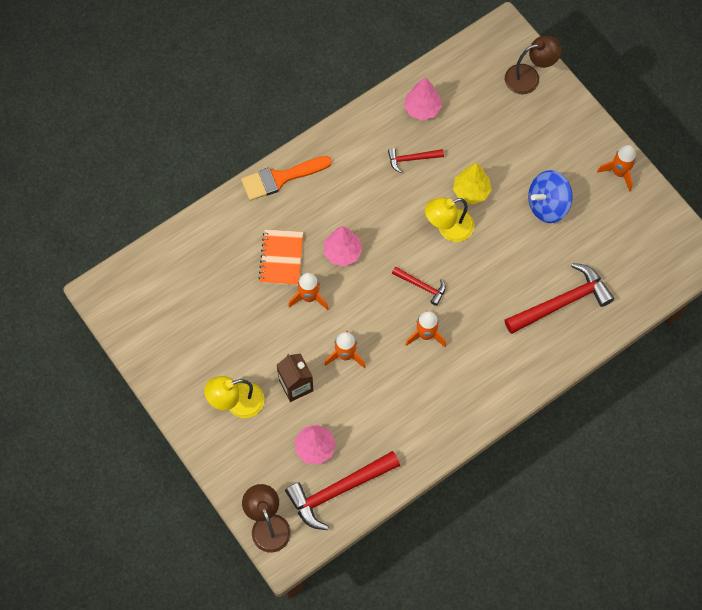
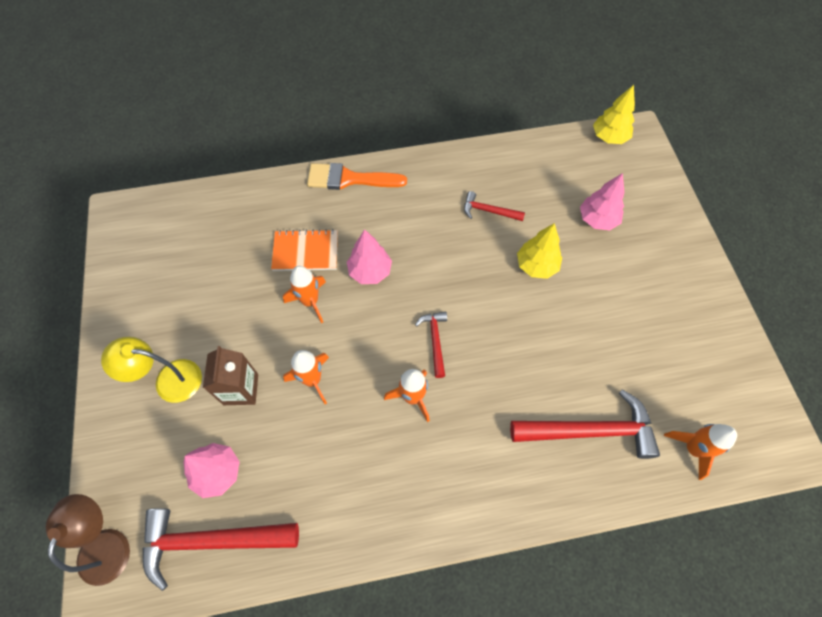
camera: 25 degrees right, 5 degrees down
orange notebook [259,229,303,285] -> orange notebook turned 60 degrees clockwise [271,229,338,271]
red hammer [392,266,446,306] -> red hammer turned 150 degrees counterclockwise [415,312,447,378]
pink tree [404,77,442,120] -> pink tree moved to [580,173,624,230]
yellow lamp [425,197,474,242] -> none
brown lamp [505,36,562,94] -> none
blue spinning top [528,170,573,223] -> none
orange rocket [597,145,636,192] -> orange rocket moved to [664,424,737,480]
none -> yellow tree [593,85,635,144]

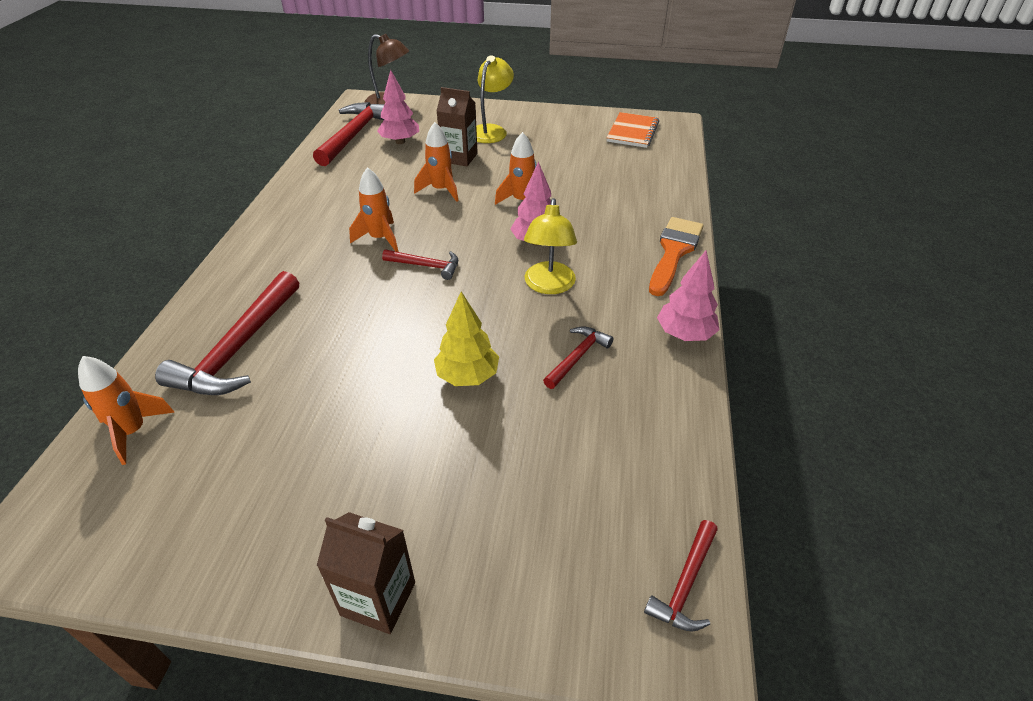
camera: 110 degrees right, 20 degrees down
orange notebook [271,229,338,271] -> orange notebook moved to [607,112,659,148]
pink tree [580,173,624,230] -> pink tree moved to [657,251,719,341]
yellow tree [593,85,635,144] -> red hammer [644,520,718,632]
none -> brown carton [317,512,415,634]
none -> yellow lamp [524,198,577,294]

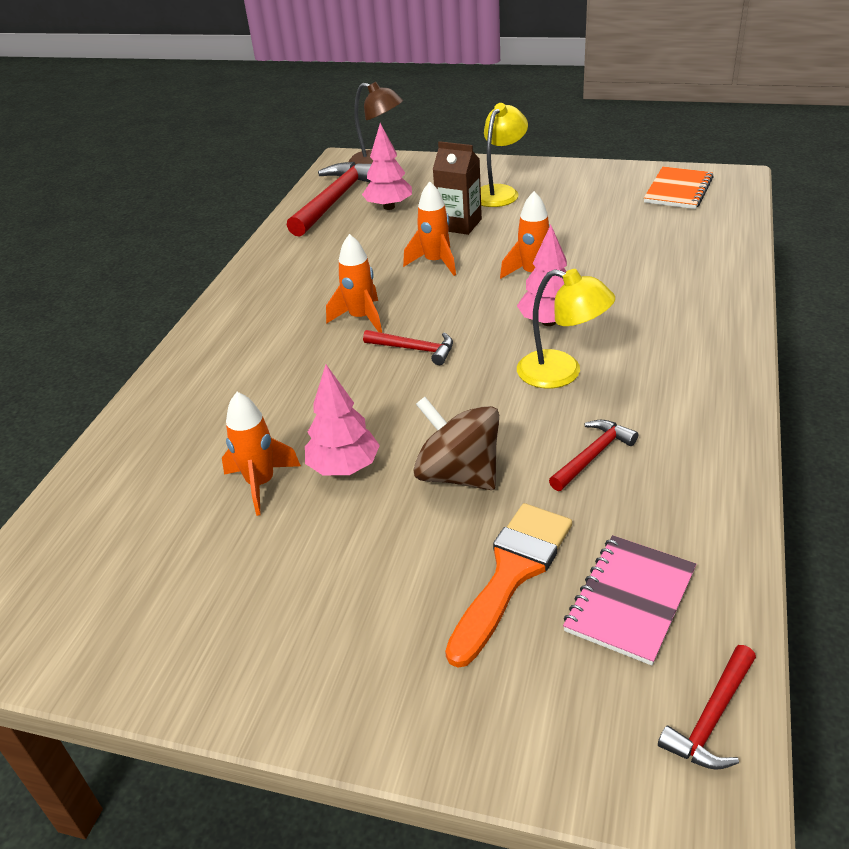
camera: 10 degrees right, 5 degrees down
orange rocket [78,356,174,465] -> orange rocket moved to [222,392,301,516]
red hammer [155,271,299,395] -> none
brown carton [317,512,415,634] -> none
yellow tree [434,292,499,386] -> brown spinning top [413,397,499,490]
yellow lamp [524,198,577,294] -> yellow lamp turned 75 degrees counterclockwise [517,269,615,388]
orange brush [649,217,703,296] -> orange brush moved to [445,503,572,668]
pink tree [657,251,719,341] -> pink tree moved to [305,365,380,475]
none -> pink notebook [563,535,696,666]

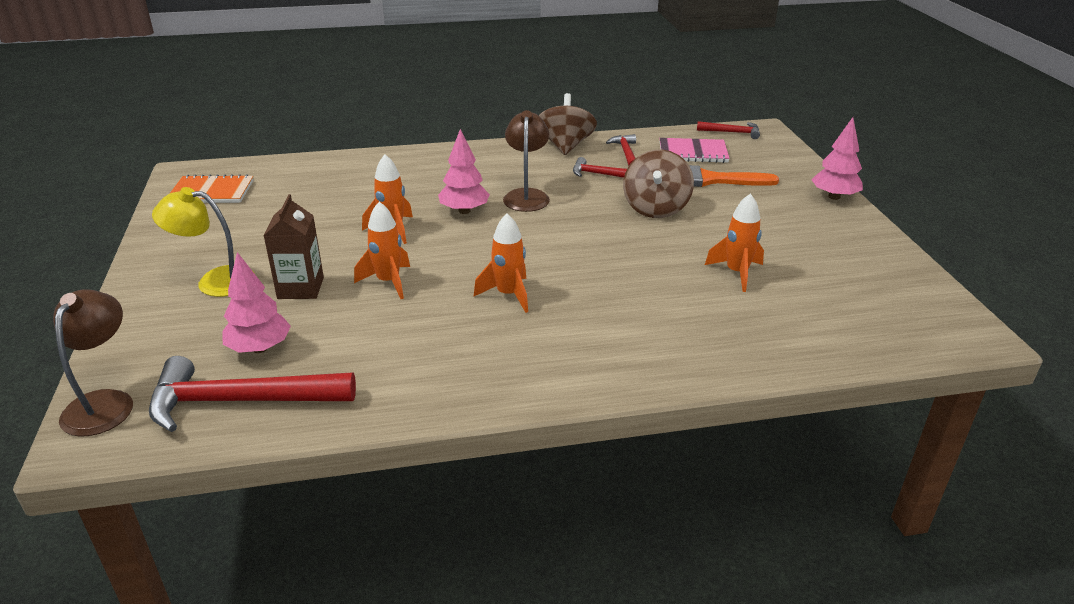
camera: 120 degrees left, 5 degrees down
pink tree [305,365,380,475] -> pink tree moved to [811,117,863,200]
red hammer [363,330,453,365] -> red hammer moved to [606,134,636,166]
yellow lamp [517,269,615,388] -> brown lamp [503,110,550,212]
none -> brown spinning top [539,93,597,155]

